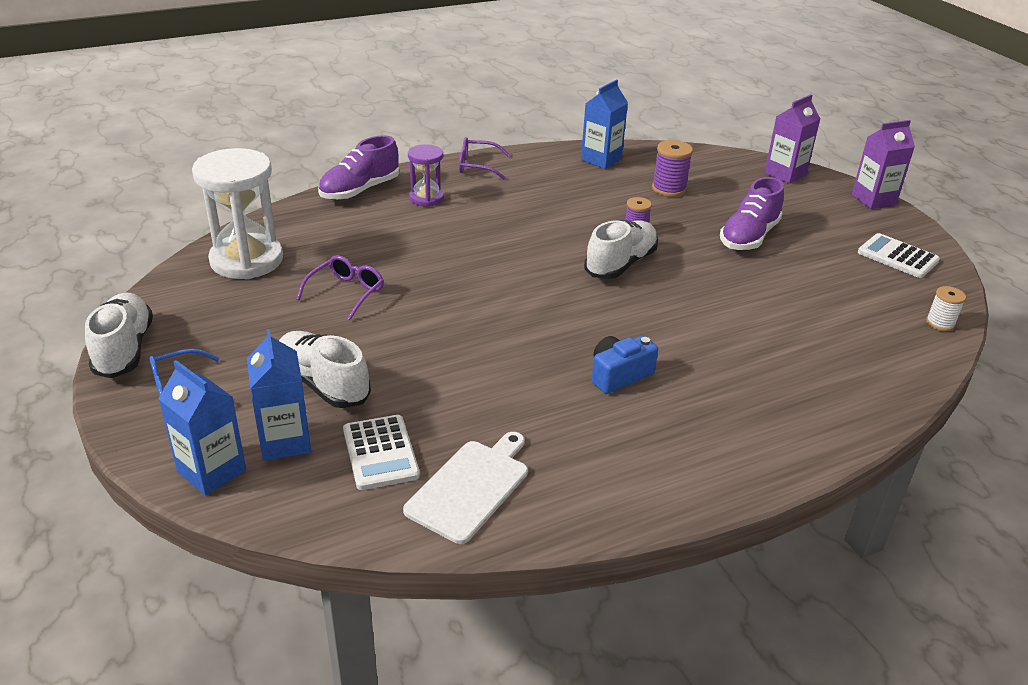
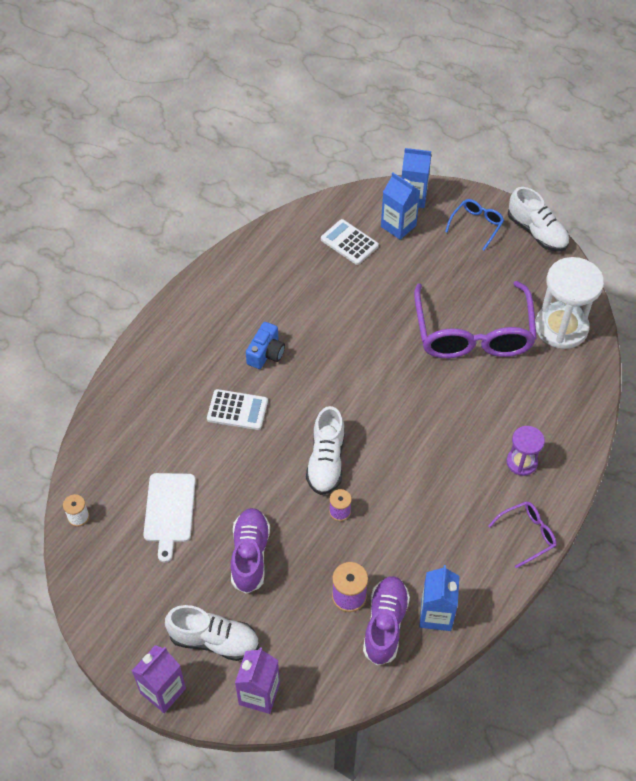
camera: 150 degrees right, 20 degrees up
white shoe [279,331,371,408] -> white shoe moved to [165,605,259,661]
purple glasses [296,255,384,320] -> purple glasses [414,281,537,358], size x2.25
purple shoe [318,135,399,200] -> purple shoe moved to [363,576,410,666]
white cutting board [403,432,528,544] -> white cutting board moved to [143,473,196,563]
white calculator [858,233,940,278] -> white calculator moved to [207,389,268,430]

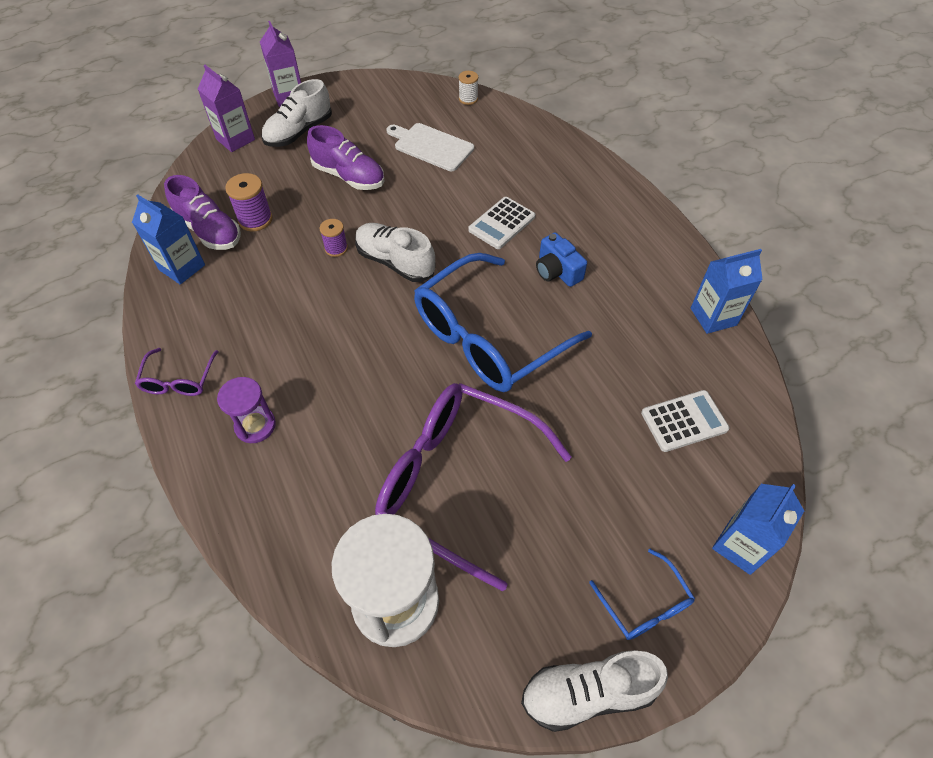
camera: 120 degrees right, 0 degrees up
blue carton [381,173,420,240] -> blue carton moved to [691,249,763,334]
none -> blue glasses [414,253,592,392]

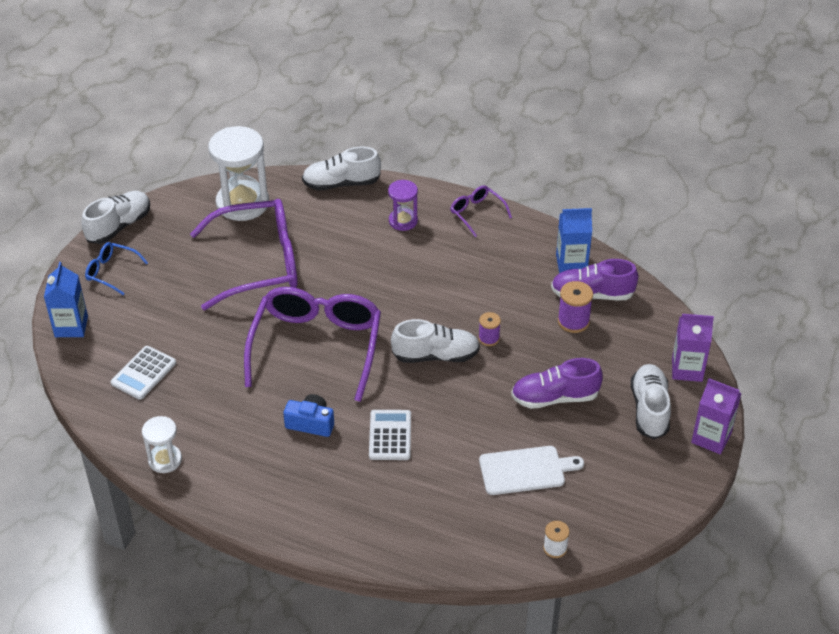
camera: 140 degrees right, 10 degrees down
blue glasses [414,253,592,392] -> purple glasses [244,287,381,402]
blue carton [691,249,763,334] -> white hourglass [142,416,182,473]
none -> white shoe [302,147,381,191]

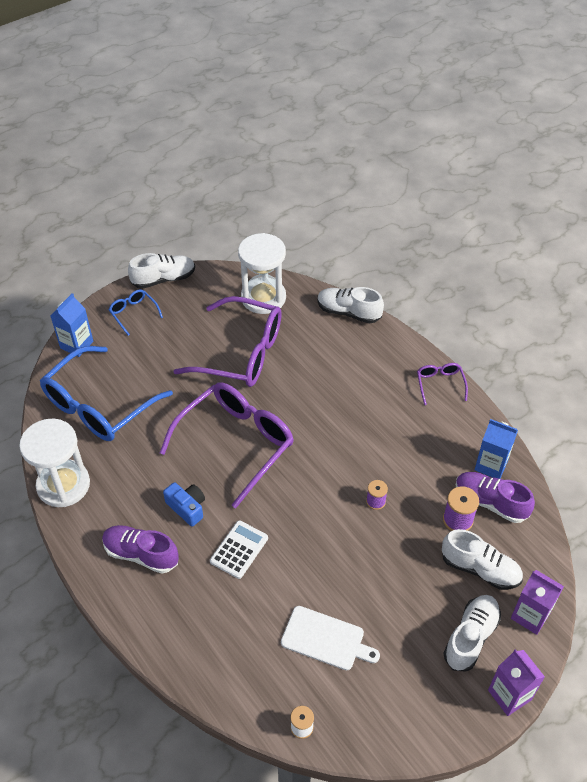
camera: 30 degrees right, 5 degrees up
white calculator [111,346,176,400] -> blue glasses [40,346,173,441]
white hourglass [142,416,182,473] -> white hourglass [19,419,90,507], size x1.85
purple hourglass [388,180,418,231] -> none
white shoe [391,319,480,363] -> white shoe moved to [442,529,523,590]
purple shoe [511,358,603,409] -> purple shoe moved to [102,525,179,574]

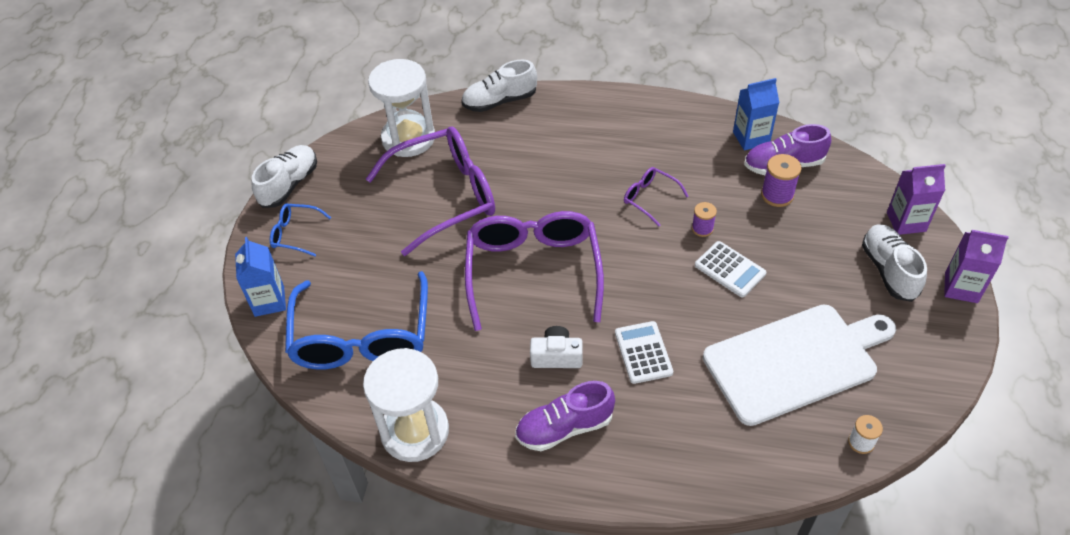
camera: 40 degrees left, 0 degrees up
blue camera [163,482,205,527] -> white camera [530,326,583,368]
white cutting board [281,606,380,670] -> white cutting board [703,304,896,426], size x1.80
purple glasses [417,363,468,405] -> purple glasses moved to [624,167,689,226]
white shoe [442,529,523,590] -> none
none -> white calculator [695,241,767,297]

